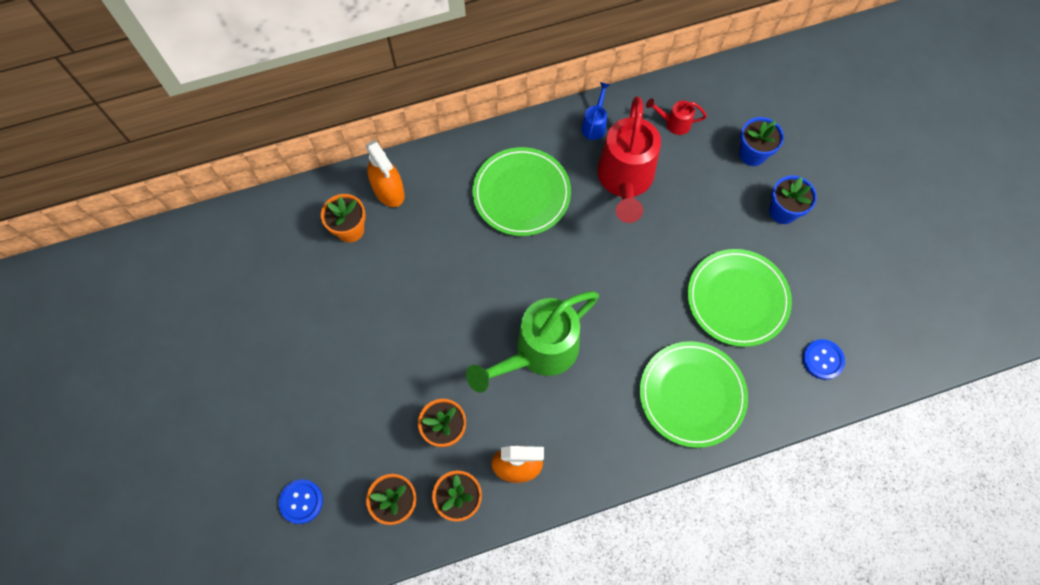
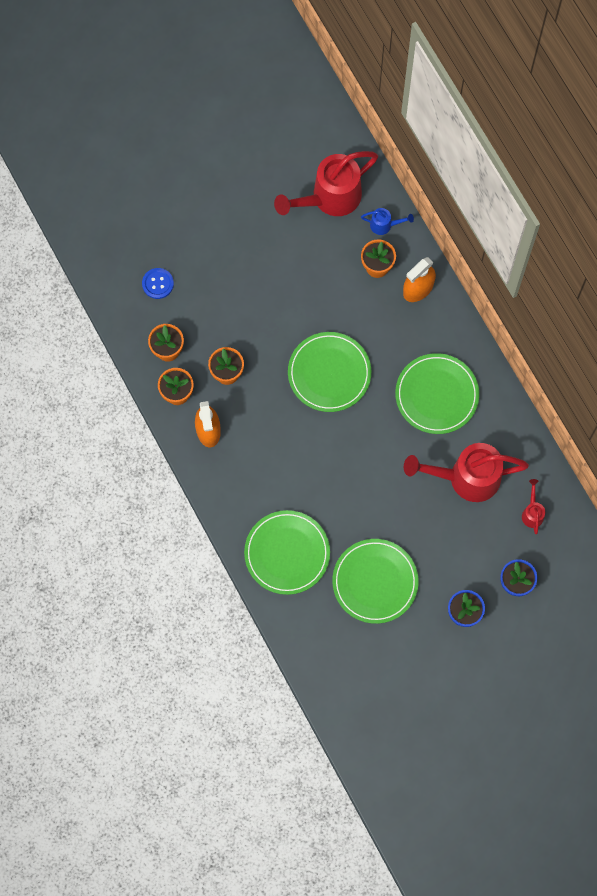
camera: 80 degrees right, 5 degrees up
green watering can [466,291,599,393] -> none
blue watering can [581,82,610,141] -> blue watering can moved to [361,208,414,235]
blue button [803,339,845,380] -> none
none -> red watering can [274,151,378,216]
none -> green plate [288,332,371,412]

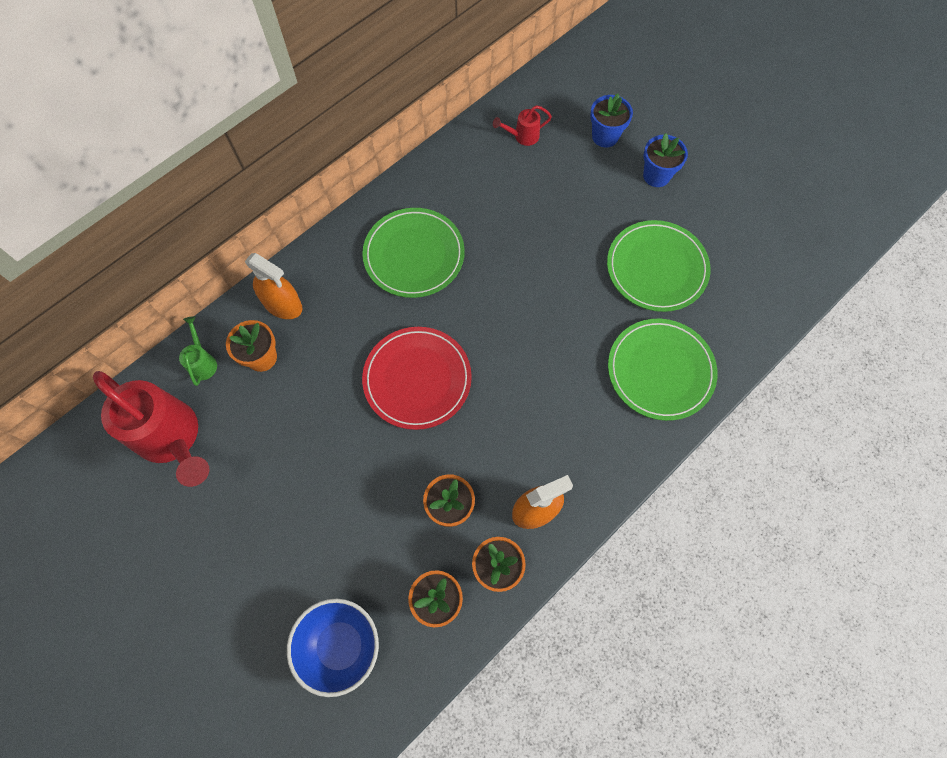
camera: 105 degrees left, 5 degrees down
blue button [142,268,174,299] -> blue bowl [287,599,379,697]
green plate [288,332,371,412] -> red plate [362,327,472,430]
blue watering can [361,208,414,235] -> green watering can [179,316,217,386]
red watering can [404,443,529,502] -> none

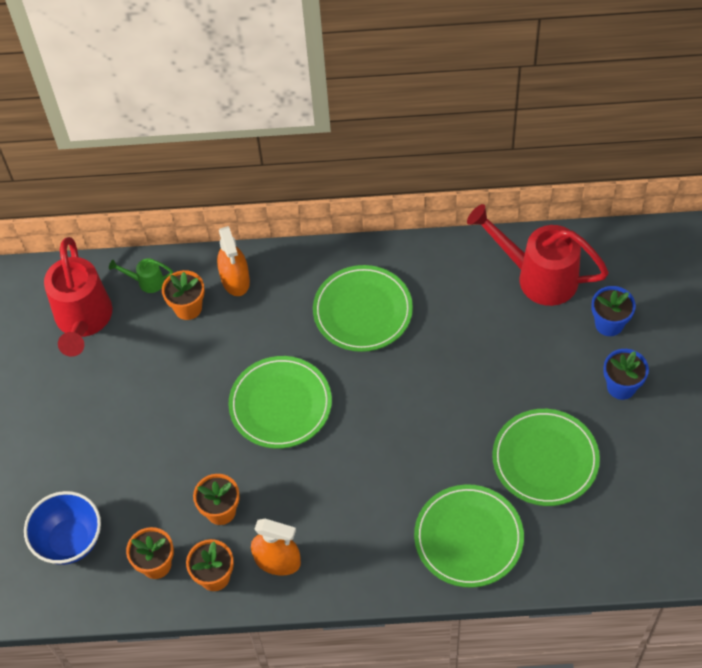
camera: 45 degrees right, 10 degrees down
green watering can [179,316,217,386] -> green watering can turned 120 degrees counterclockwise [109,258,173,293]
red plate [362,327,472,430] -> green plate [228,356,332,449]
red watering can [493,105,552,146] -> red watering can [467,204,609,306], size x2.28

